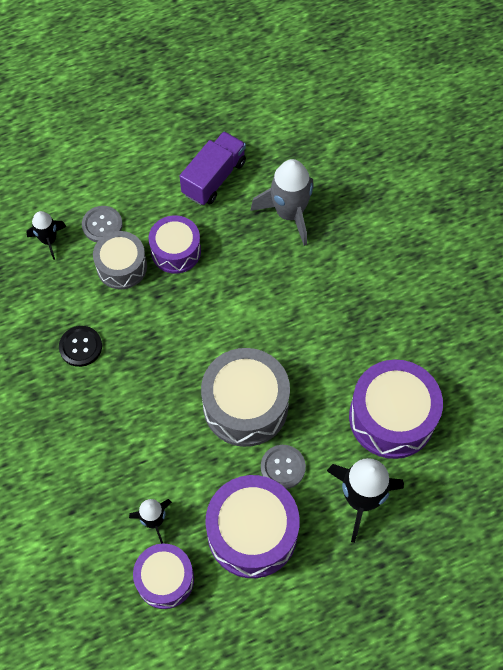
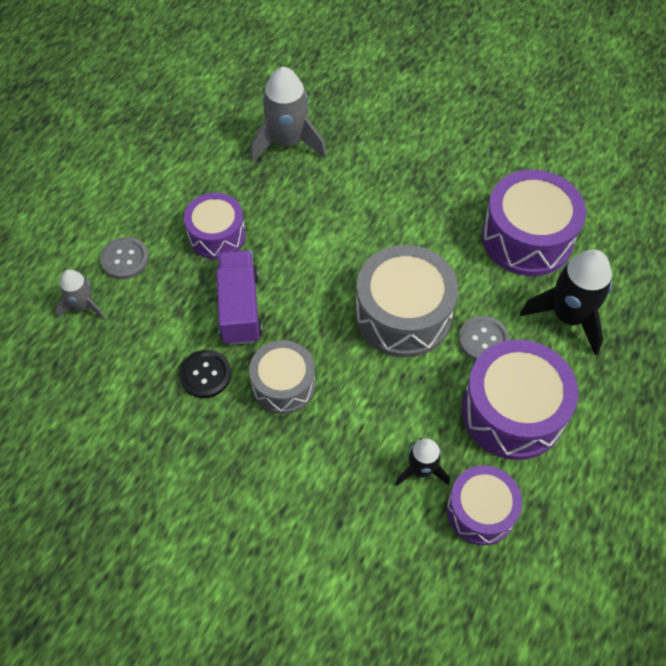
camera: 40 degrees left, 5 degrees down
black rocket [26,211,66,260] -> grey rocket [55,269,106,320]
grey drum [93,231,147,289] -> grey drum moved to [249,340,315,414]
purple truck [179,132,246,205] -> purple truck moved to [216,250,263,345]

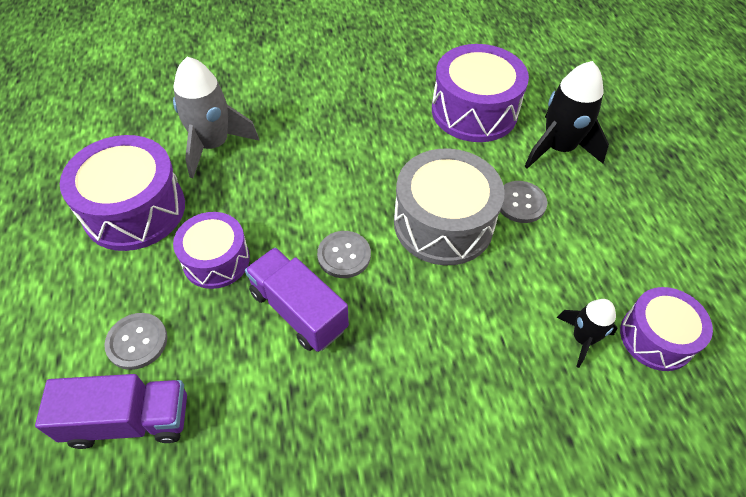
camera: 40 degrees left, 5 degrees down
grey rocket [55,269,106,320] -> purple truck [35,374,187,449]
black button [179,350,231,398] -> none
grey drum [249,340,315,414] -> none
purple drum [462,340,578,460] -> purple drum moved to [60,135,185,251]
none -> grey button [317,231,371,278]

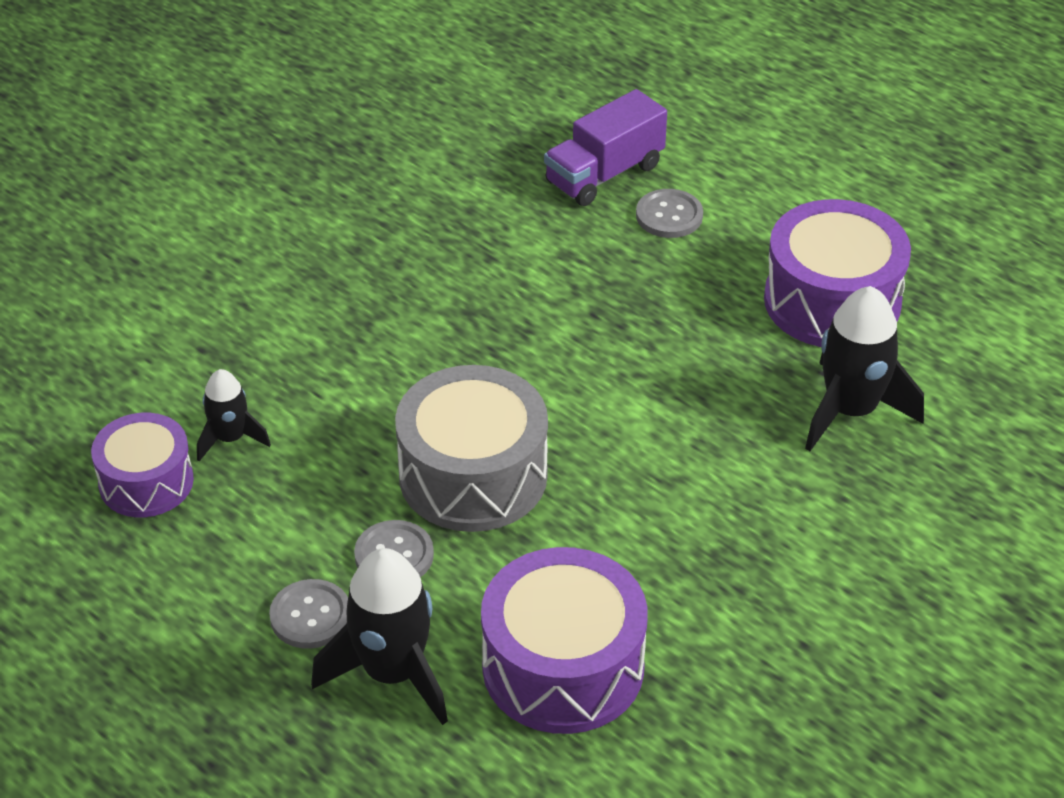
camera: 145 degrees right, 10 degrees down
grey rocket [173,57,259,178] -> black rocket [805,286,924,451]
purple drum [173,212,250,289] -> none
purple truck [245,247,349,352] -> none
grey button [317,231,371,278] -> grey button moved to [269,579,348,649]

